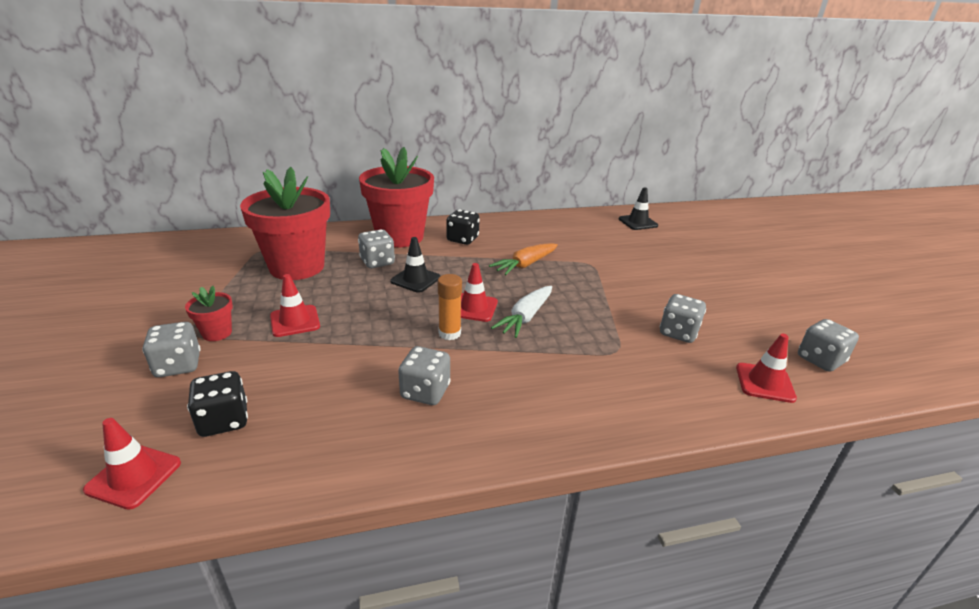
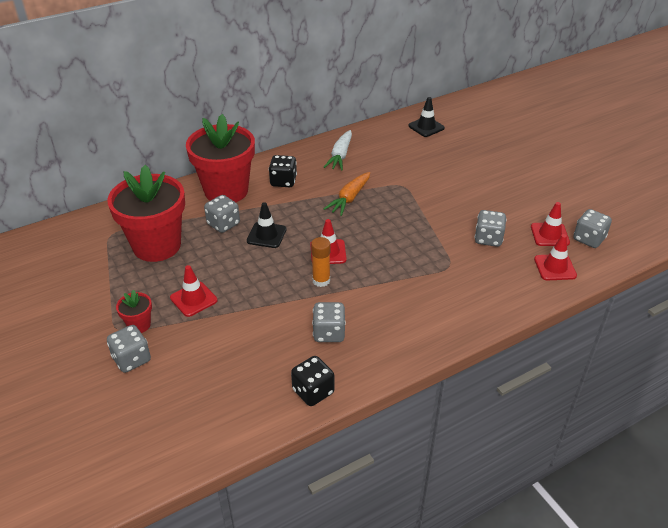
camera: 15 degrees left, 10 degrees up
red traffic cone [83,418,181,510] -> red traffic cone moved to [531,202,570,246]
black dice [187,371,248,437] -> black dice moved to [291,356,334,406]
white carrot [491,286,552,338] -> white carrot moved to [324,130,352,170]

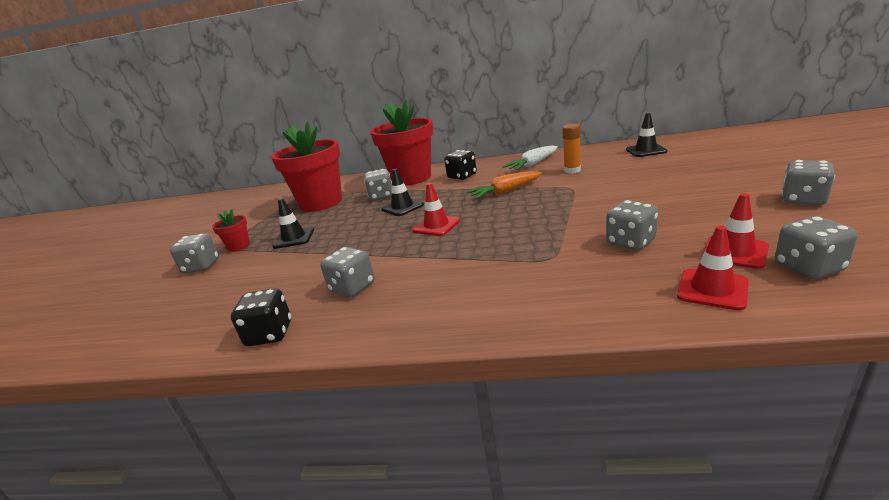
camera: 40 degrees right, 15 degrees down
red traffic cone [170,265,218,317] -> black traffic cone [272,198,314,249]
orange glue stick [311,237,330,287] -> orange glue stick moved to [562,124,581,173]
none -> grey dice [781,160,835,205]

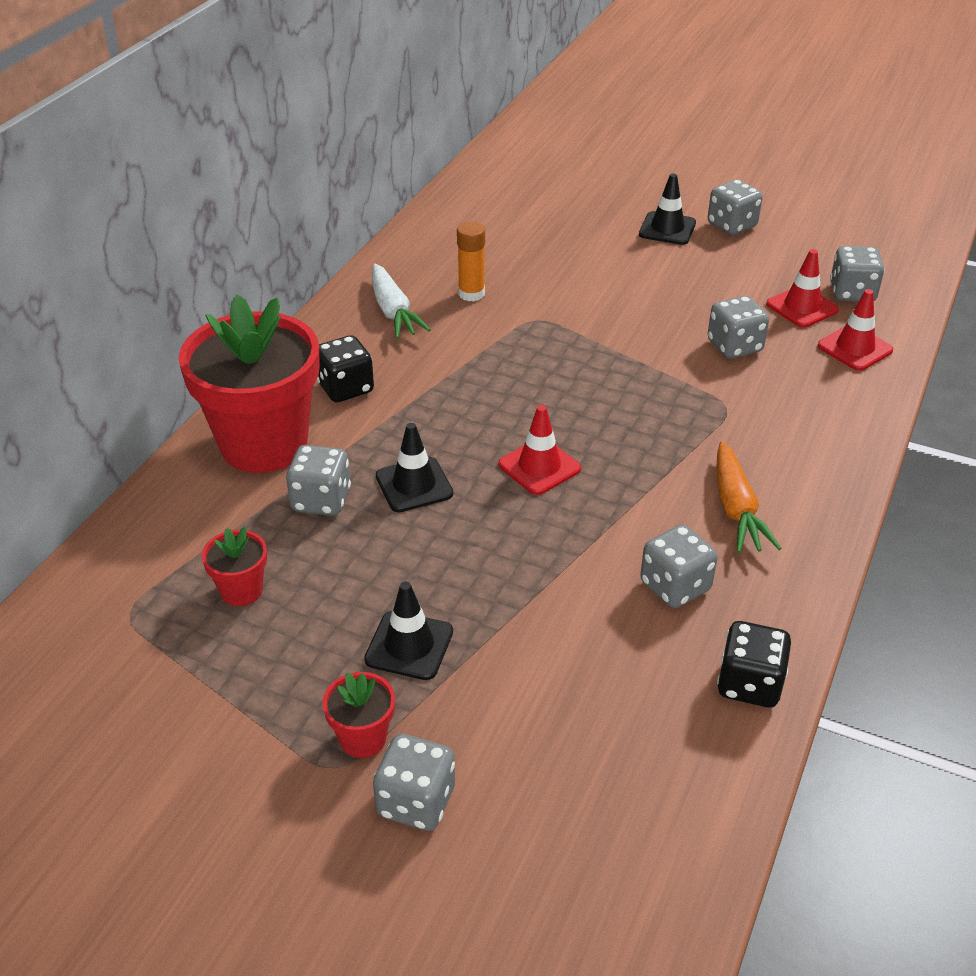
camera: 75 degrees left, 15 degrees up
red flower pot [271,121,342,212] -> red flower pot [202,527,267,606], size x0.42
orange carrot [466,171,542,199] -> orange carrot moved to [716,441,782,553]
black traffic cone [626,113,667,157] -> black traffic cone moved to [639,173,696,245]

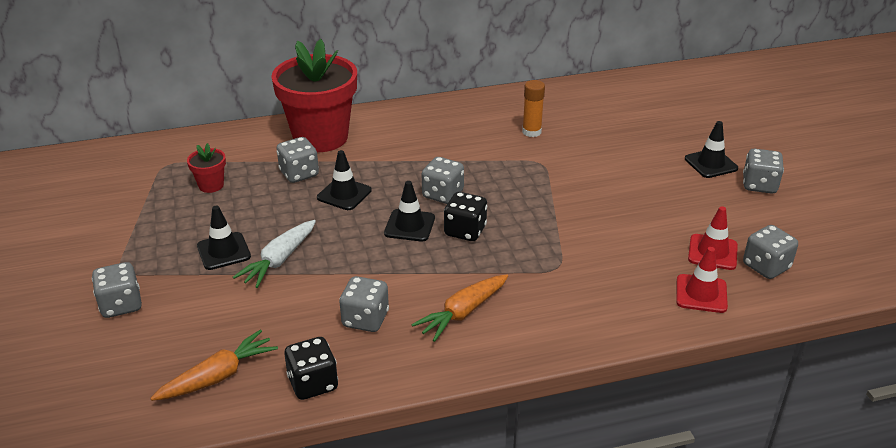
camera: 50 degrees right, 5 degrees down
black dice [317,335,374,402] -> black dice moved to [444,192,487,241]
red flower pot [322,672,395,758] -> none
white carrot [372,264,431,339] -> white carrot moved to [233,220,316,288]
red traffic cone [498,405,581,495] -> black traffic cone [384,181,435,242]
grey dice [708,296,769,359] -> grey dice moved to [422,157,464,204]
none -> orange carrot [150,329,278,401]

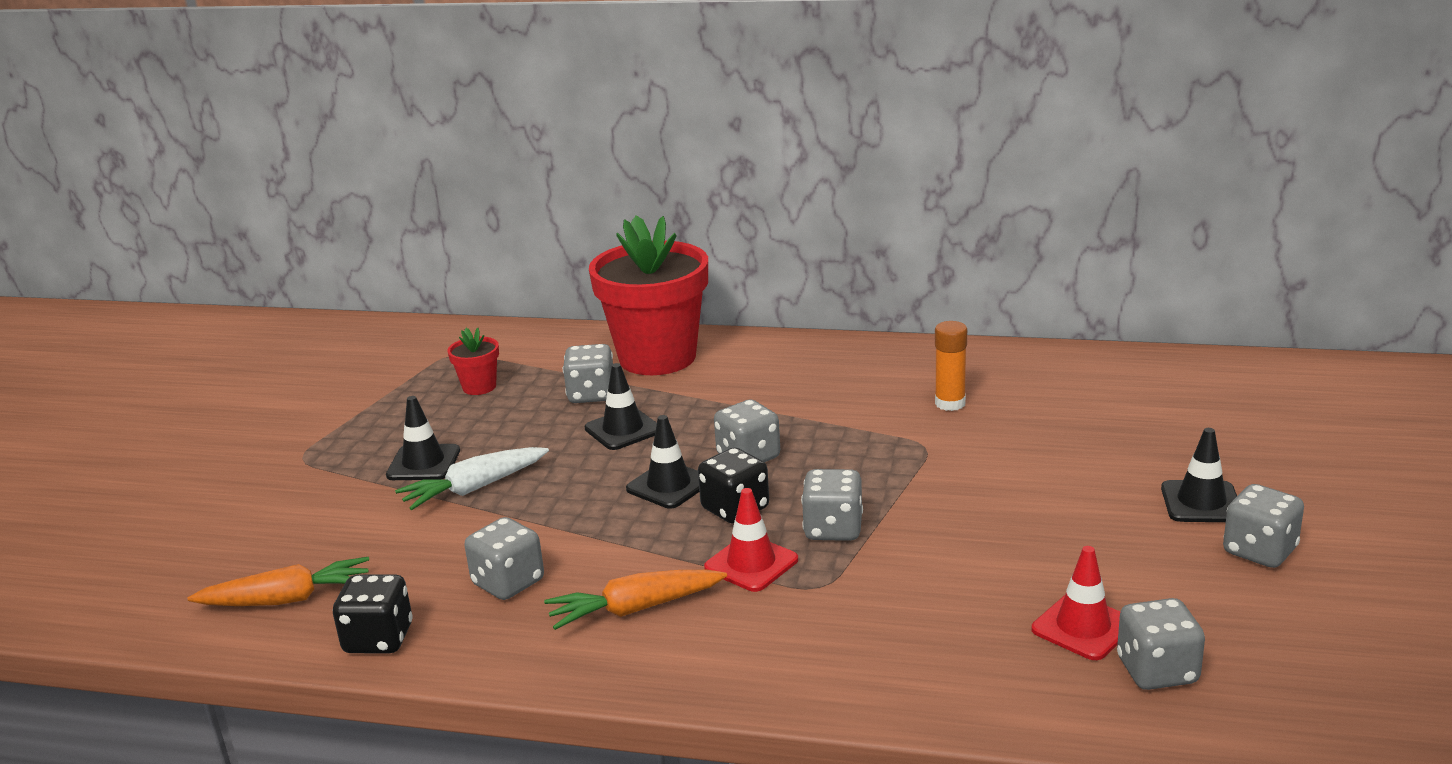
camera: 30 degrees right, 10 degrees down
grey dice [92,262,142,318] -> grey dice moved to [801,469,863,541]
red traffic cone [676,247,728,313] -> red traffic cone moved to [704,488,798,592]

